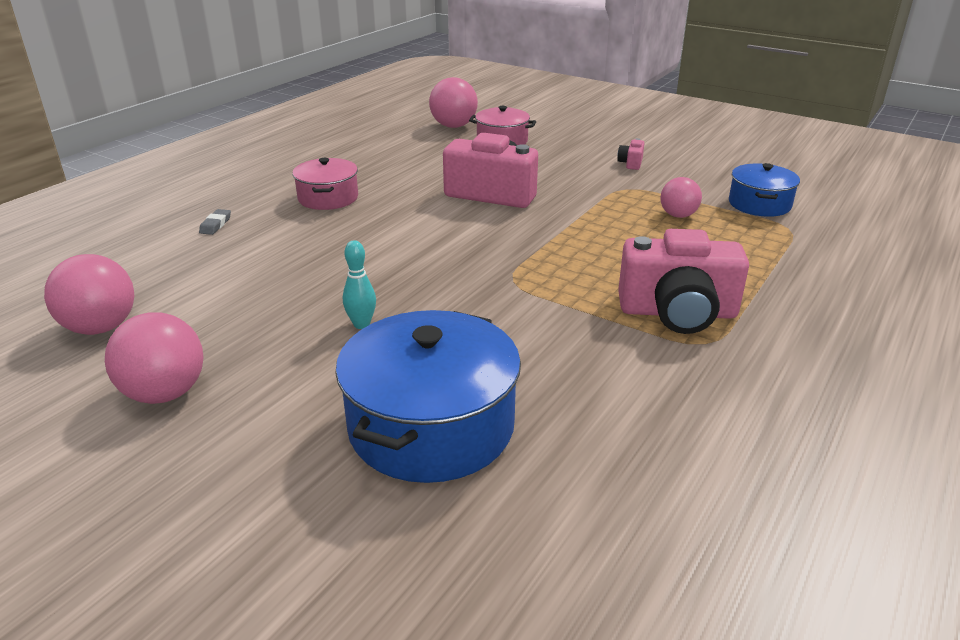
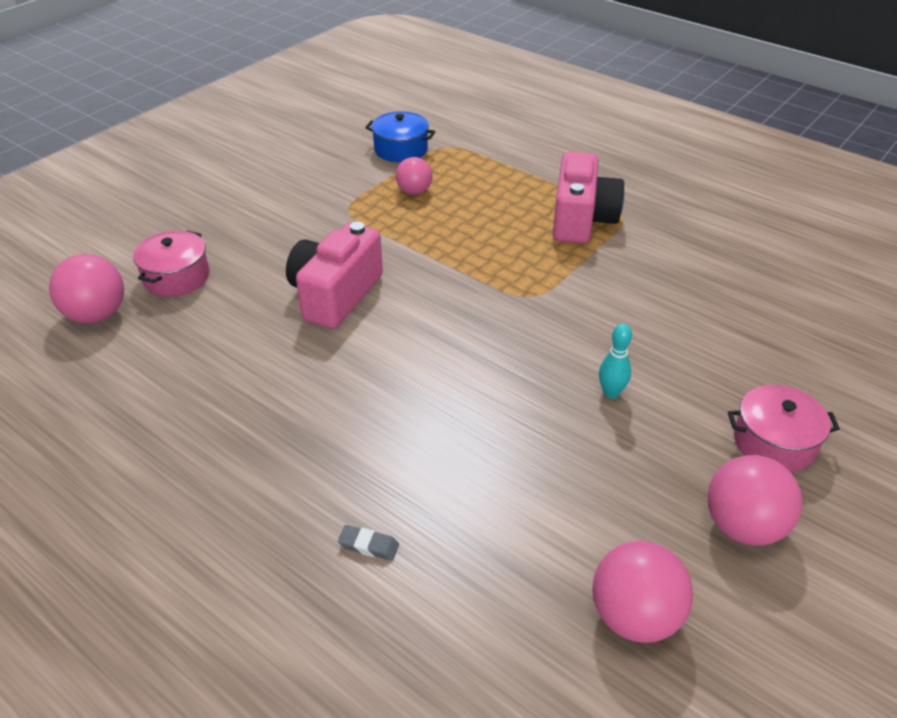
camera: 85 degrees left, 10 degrees up
pink pot [292,158,358,210] -> pink pot moved to [728,385,840,472]
blue pot [335,310,521,483] -> none
pink camera [617,138,644,170] -> none

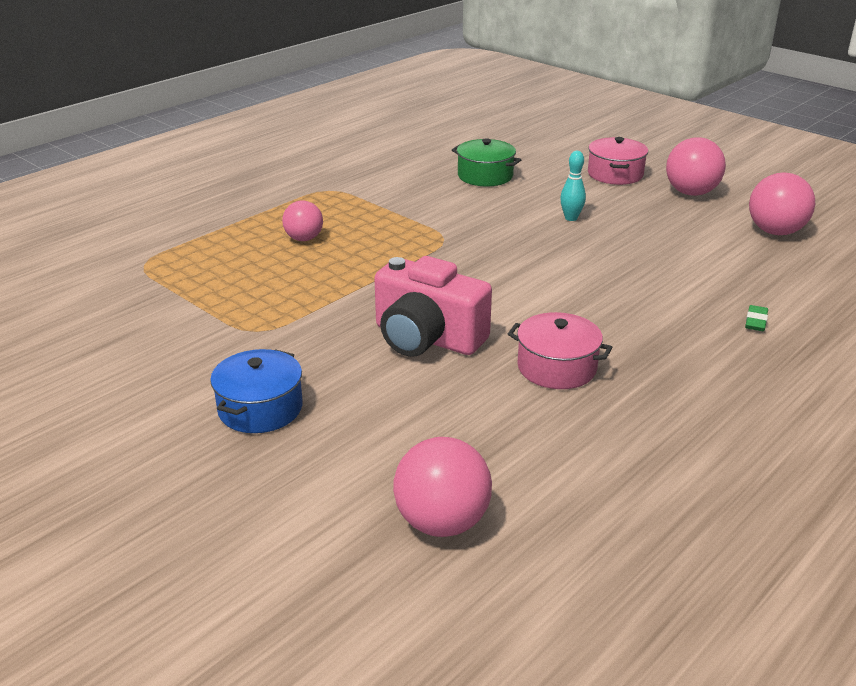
camera: 85 degrees left, 10 degrees down
pink pot [133,230,210,297] -> pink pot moved to [508,312,612,389]
grey eraser [338,525,399,561] -> green eraser [745,305,768,331]
blue pot [365,112,436,162] -> blue pot moved to [210,349,303,433]
pink ball [396,157,432,195] -> pink ball moved to [282,200,323,241]
pink camera [553,151,625,244] -> none
none -> green pot [452,138,521,186]

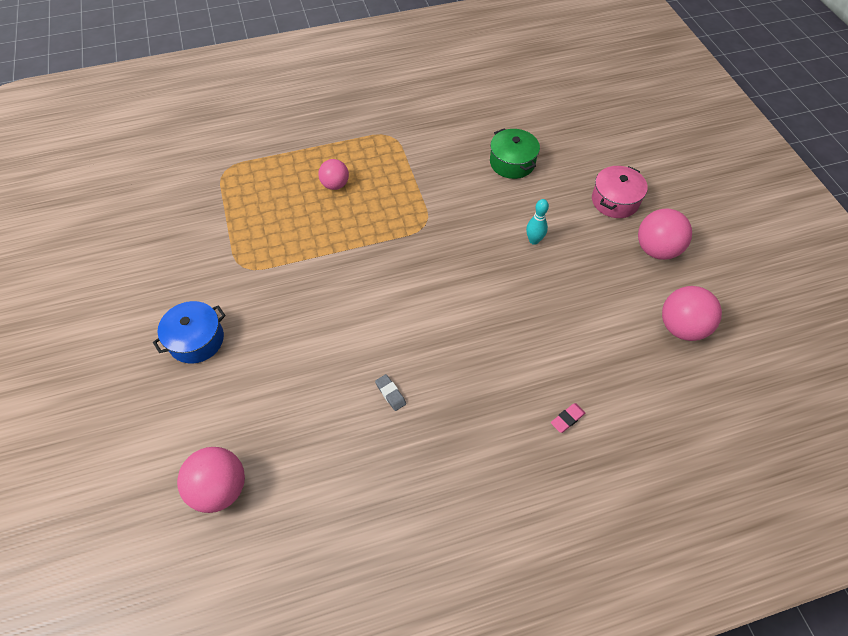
camera: 30 degrees right, 25 degrees up
pink camera [374,256,492,357] -> none
pink pot [508,312,612,389] -> grey eraser [375,374,406,411]
green eraser [745,305,768,331] -> pink eraser [551,403,585,433]

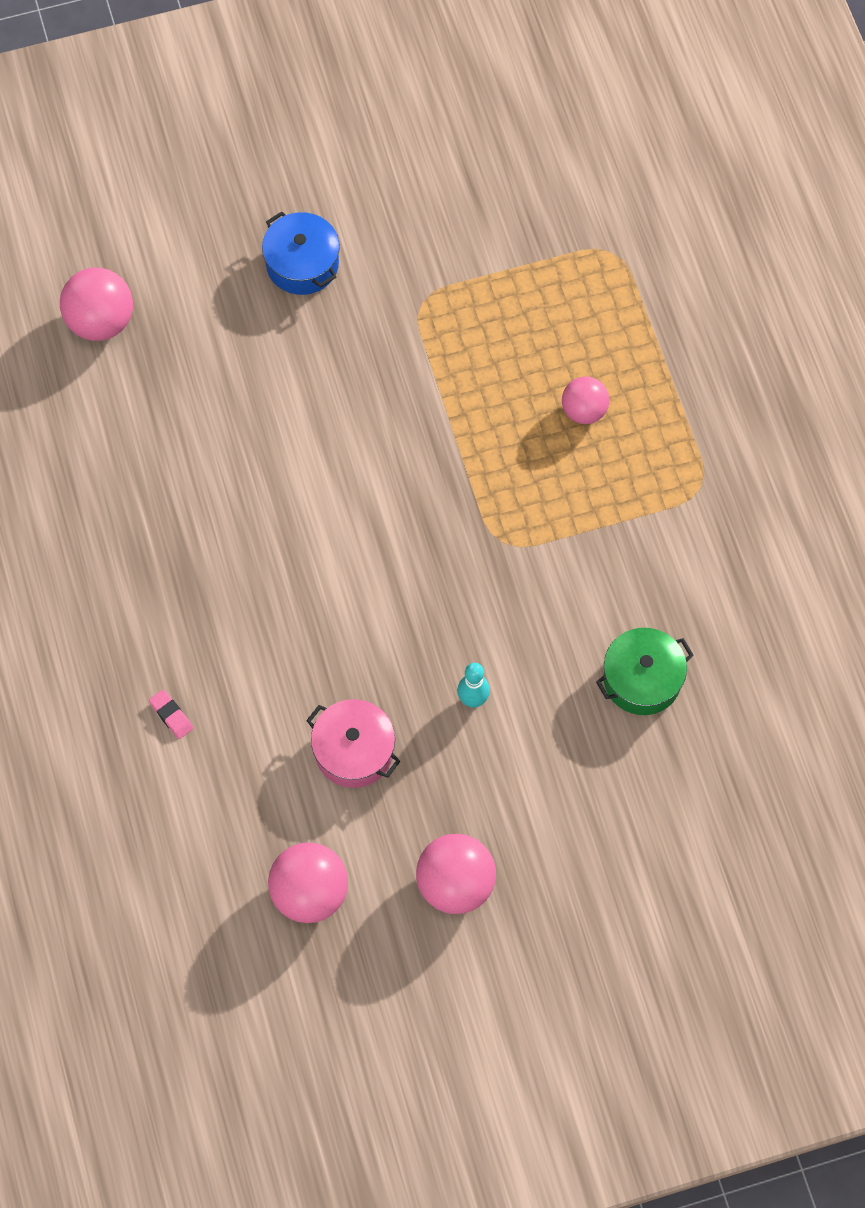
camera: 90 degrees right, 10 degrees up
grey eraser [375,374,406,411] -> none
pink pot [592,166,648,218] -> pink pot moved to [306,699,401,788]

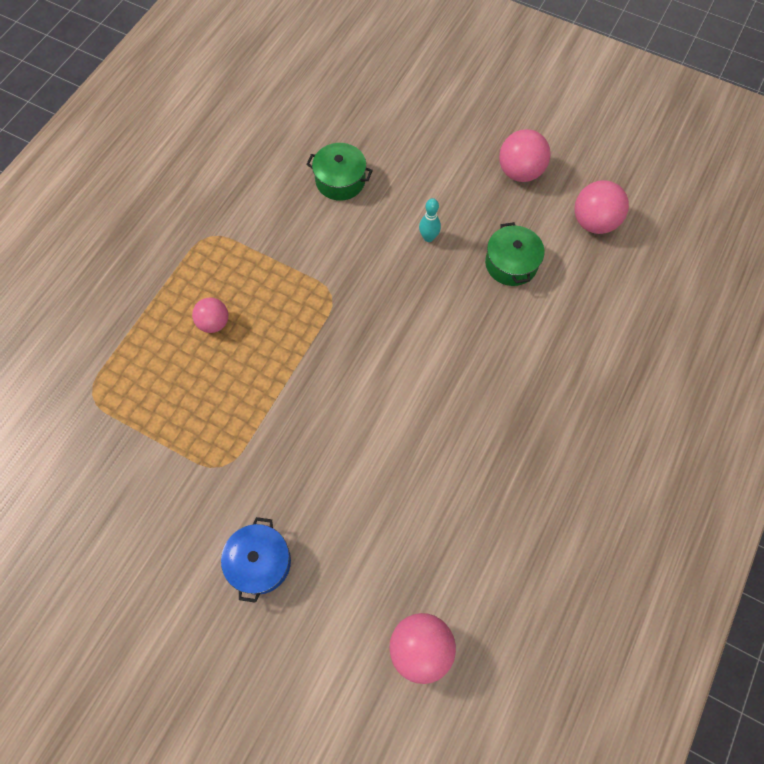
camera: 135 degrees left, 0 degrees up
pink eraser [149,690,193,739] -> none
pink pot [306,699,401,788] -> green pot [485,222,545,286]

